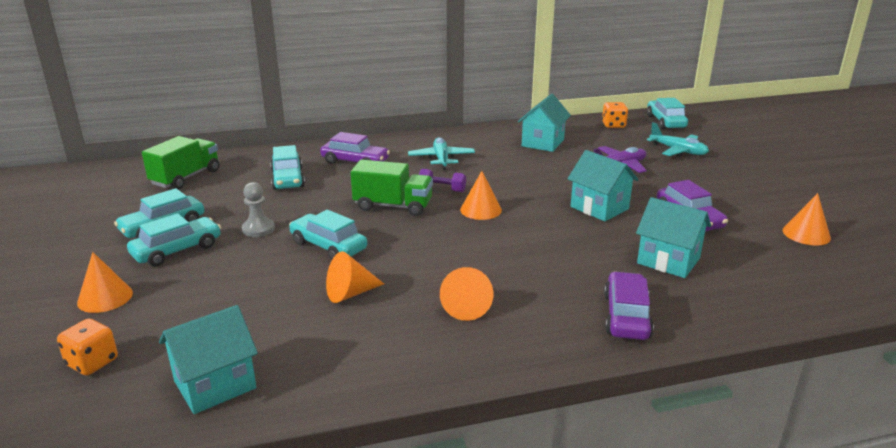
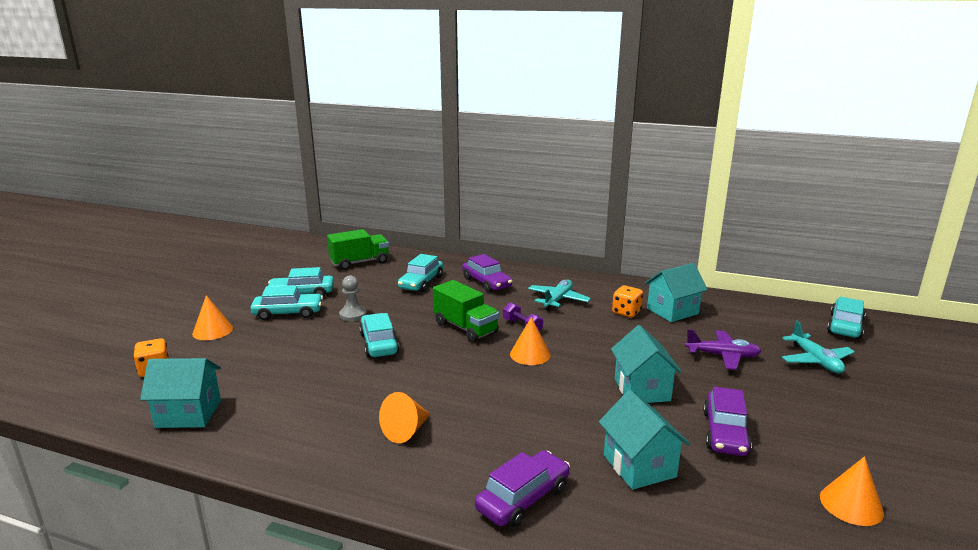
camera: 35 degrees right, 5 degrees down
orange cone [326,251,384,303] -> none
orange dice [602,102,628,128] -> orange dice moved to [612,286,643,317]

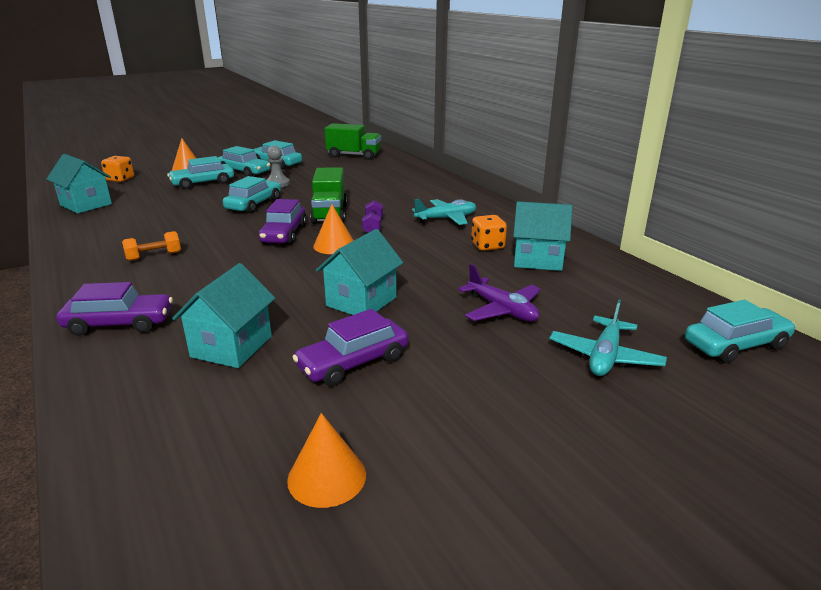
camera: 40 degrees right, 5 degrees up
orange cone [379,392,430,443] -> orange dumbbell [122,231,181,261]
turquoise car [398,254,443,292] -> turquoise car moved to [167,156,234,189]
purple car [462,254,512,292] -> purple car moved to [259,199,307,244]

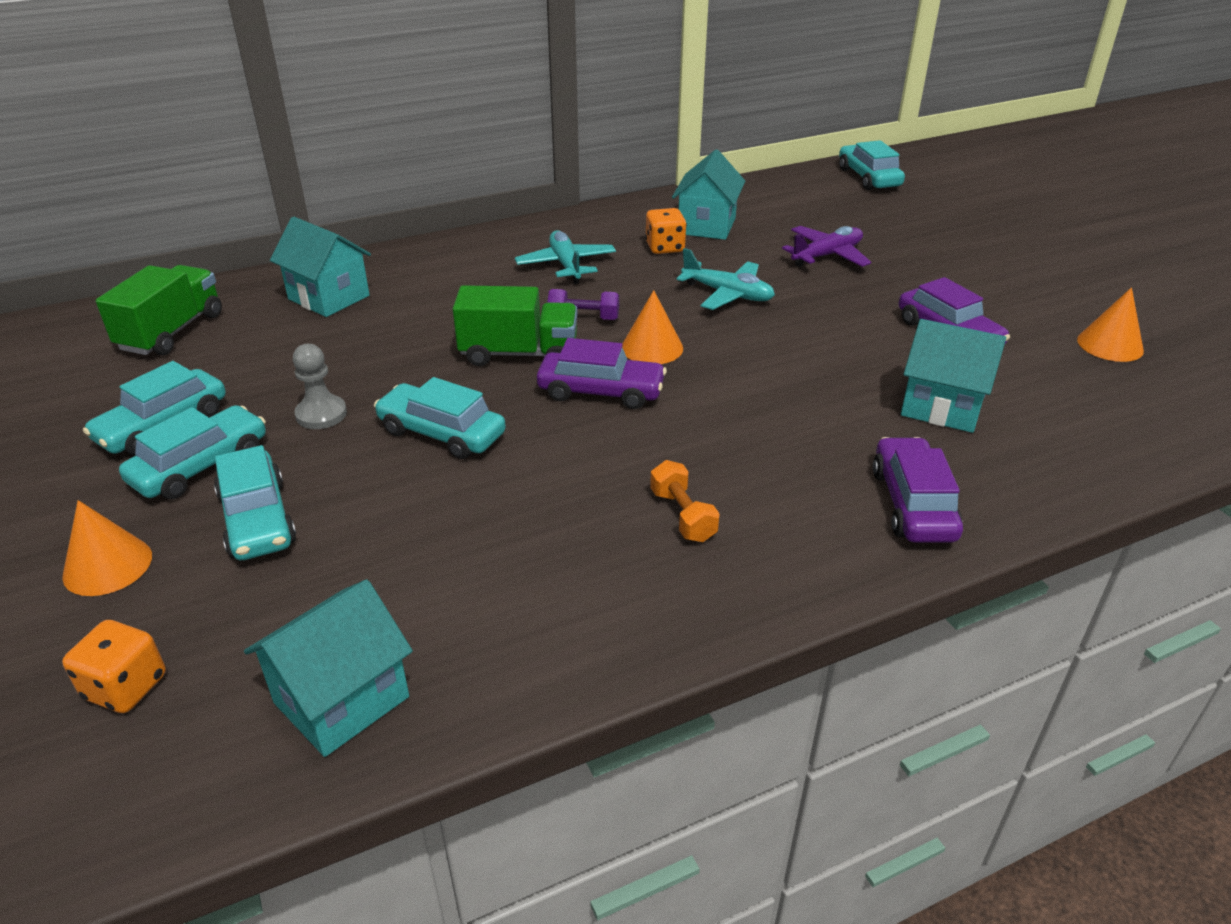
camera: 85 degrees left, 10 degrees up
turquoise house [316,229,403,315] -> turquoise house moved to [270,217,371,317]
turquoise plane [550,299,667,376] -> turquoise plane moved to [676,248,775,310]

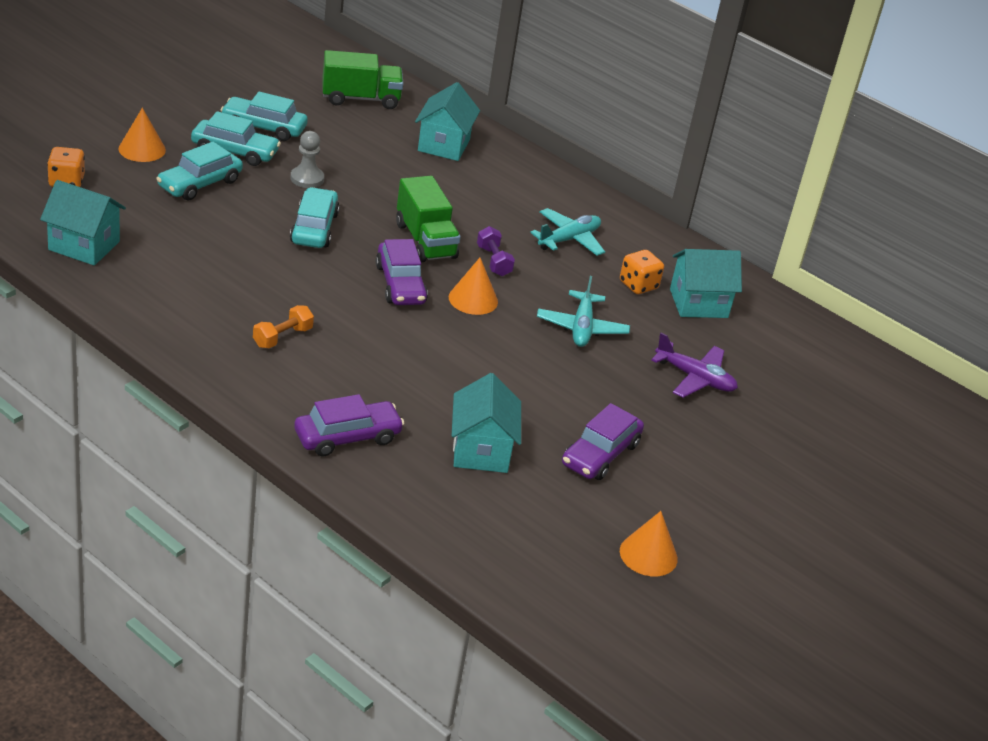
camera: 60 degrees right, 0 degrees up
turquoise car [839,140,905,190] -> none

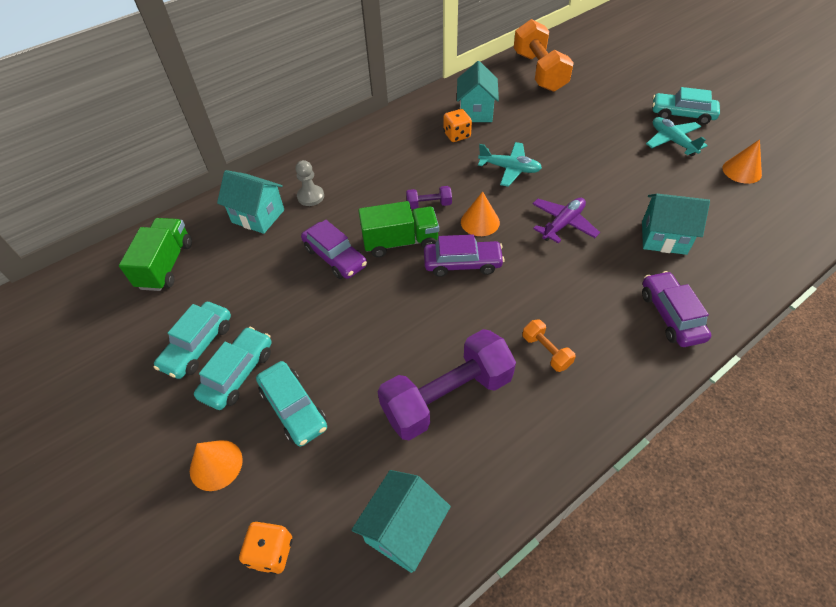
camera: 70 degrees left, 15 degrees up
grey pawn [290,131,324,188] -> grey pawn moved to [295,160,324,206]
turquoise car [290,187,340,248] -> turquoise car moved to [652,87,720,125]
turquoise plane [530,208,605,256] -> turquoise plane moved to [646,117,708,156]
purple car [562,403,644,480] -> purple car moved to [301,220,367,279]
purple plane [651,333,738,398] -> purple plane moved to [532,198,600,243]
none -> purple dumbbell [378,329,516,440]
none -> orange dumbbell [514,19,574,92]

